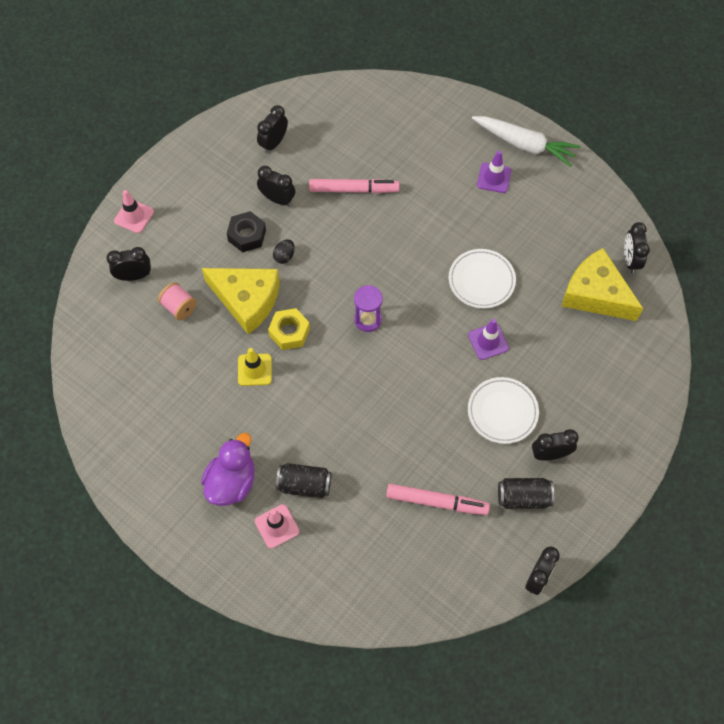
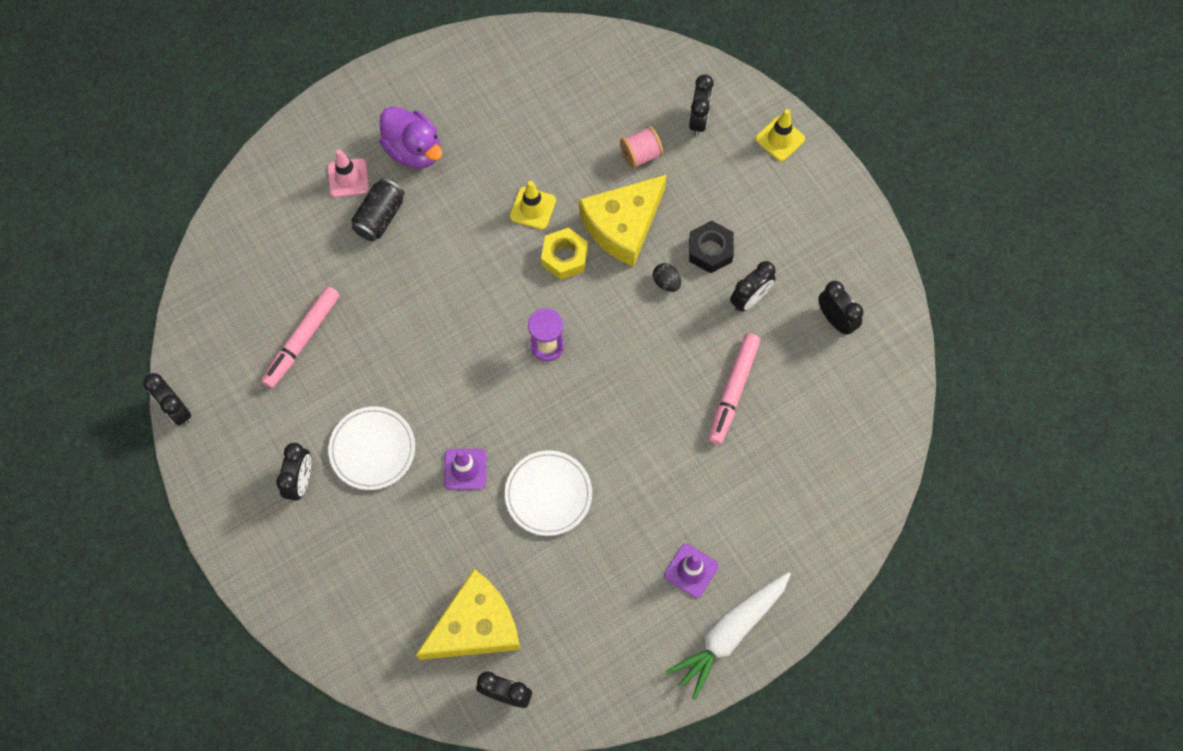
camera: 110 degrees right, 5 degrees up
pink traffic cone [114,190,154,233] -> yellow traffic cone [755,109,805,161]
black can [498,478,554,509] -> none

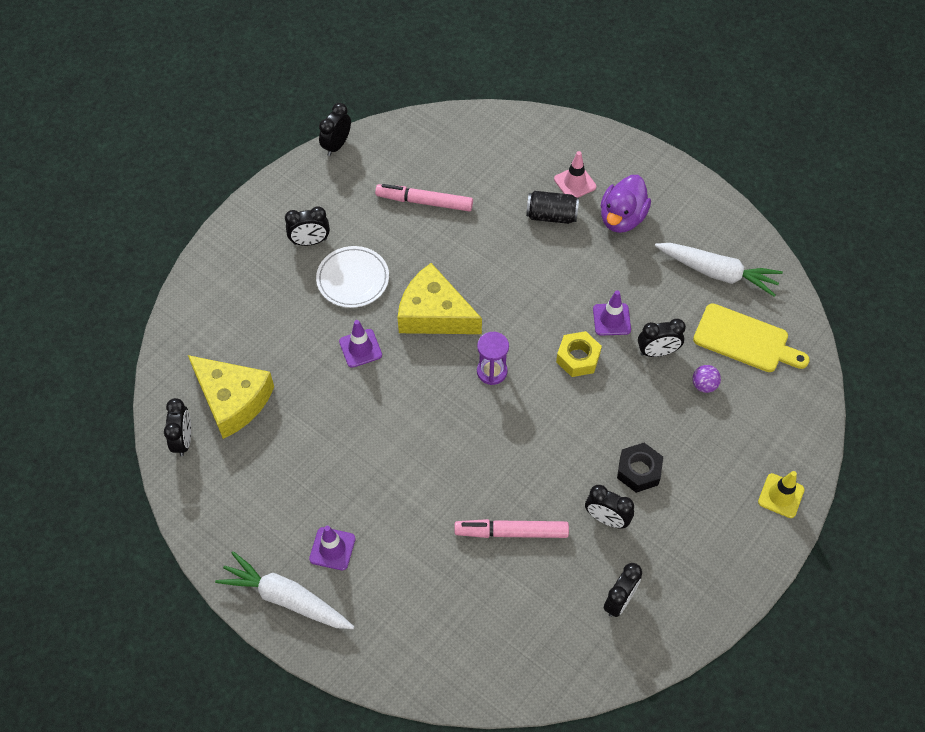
camera: 70 degrees right, 10 degrees down
white plate [505,450,592,536] -> none
yellow traffic cone [510,181,556,230] -> purple traffic cone [593,290,631,336]
yellow cheese [579,174,667,267] -> yellow cheese moved to [397,263,482,334]
pink spool [620,126,663,169] -> purple ball [693,365,721,393]
black egg [653,263,681,292] -> none
black clock [689,74,714,136] -> black clock moved to [638,319,686,357]
none -> white carrot [655,243,783,297]
none -> yellow cutting board [693,303,810,372]

